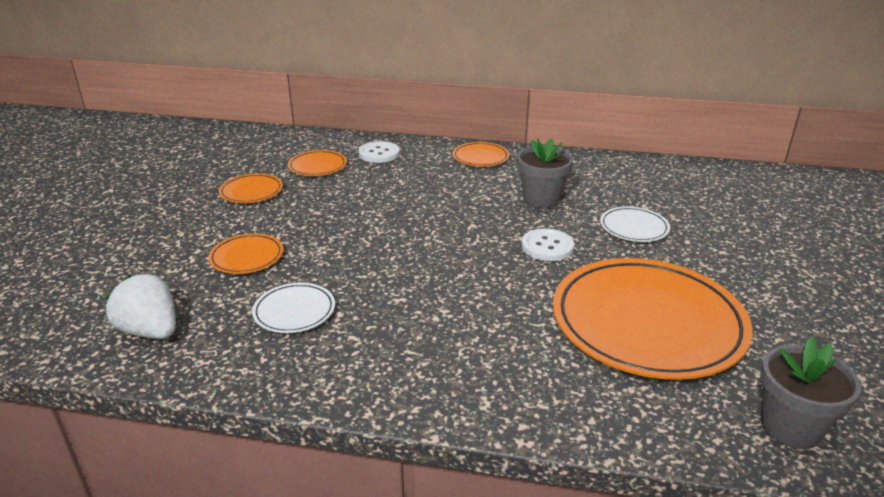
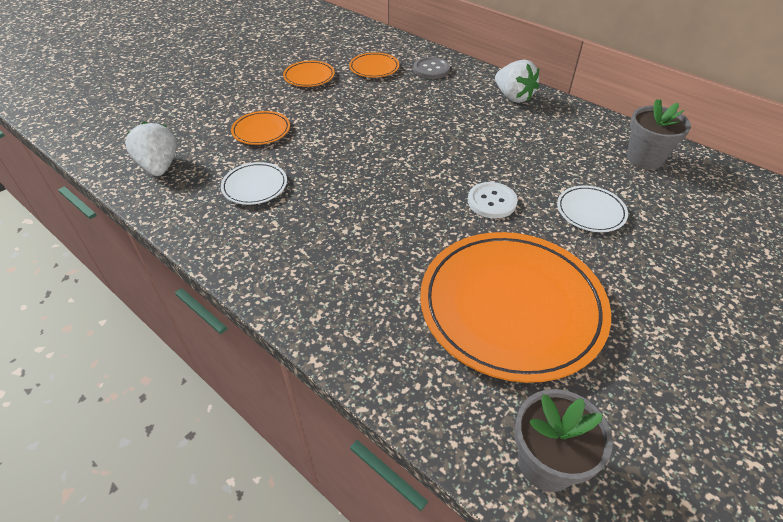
camera: 30 degrees right, 15 degrees up
white button [359,141,400,163] -> grey button [413,57,450,79]
orange plate [453,142,509,167] -> white strawberry [495,60,539,103]
grey flower pot [517,138,573,208] -> grey flower pot moved to [627,99,691,169]

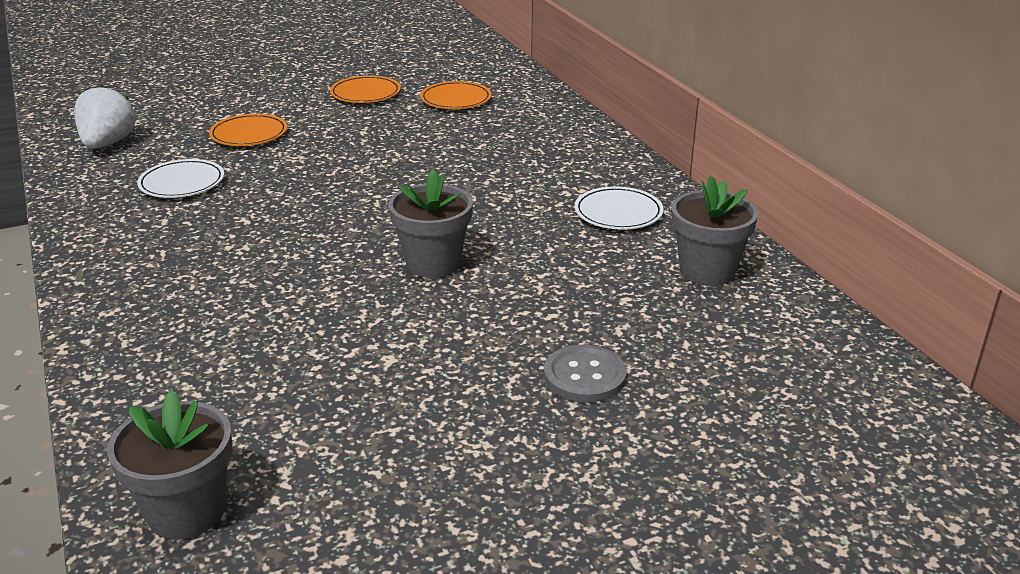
camera: 25 degrees right, 15 degrees down
grey button [413,57,450,79] -> grey button moved to [544,345,627,402]
orange plate [420,232,611,383] -> none
white button [468,182,518,219] -> grey flower pot [388,169,473,278]
white strawberry [495,60,539,103] -> none
white plate [557,185,628,232] -> white plate moved to [575,186,664,230]

